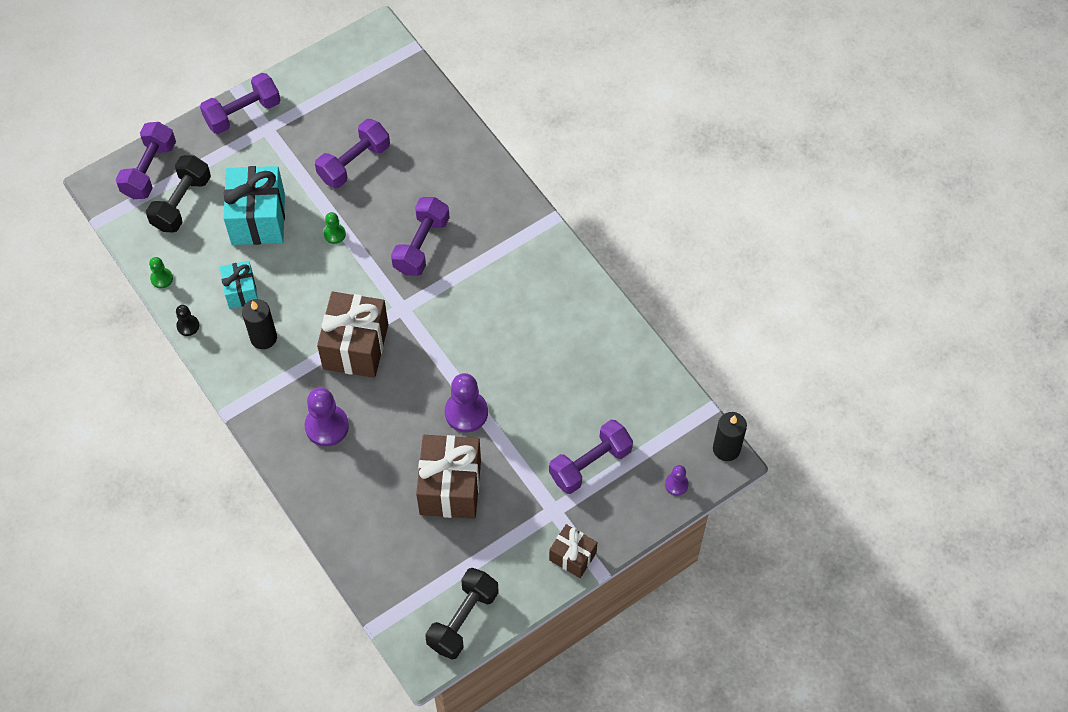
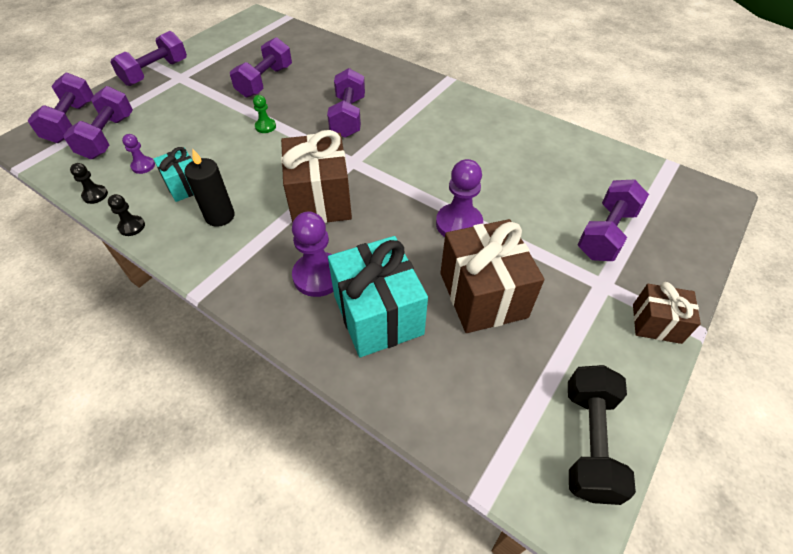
camera: 20 degrees left, 10 degrees down
black dumbbell [146,155,211,232] -> purple dumbbell [63,86,133,159]
green pawn [149,257,173,288] -> black pawn [70,163,108,204]
turquoise gift [223,166,285,245] -> turquoise gift moved to [328,236,428,357]
purple pawn [665,465,689,496] -> purple pawn moved to [122,134,155,174]
black candle [713,412,747,461] -> none

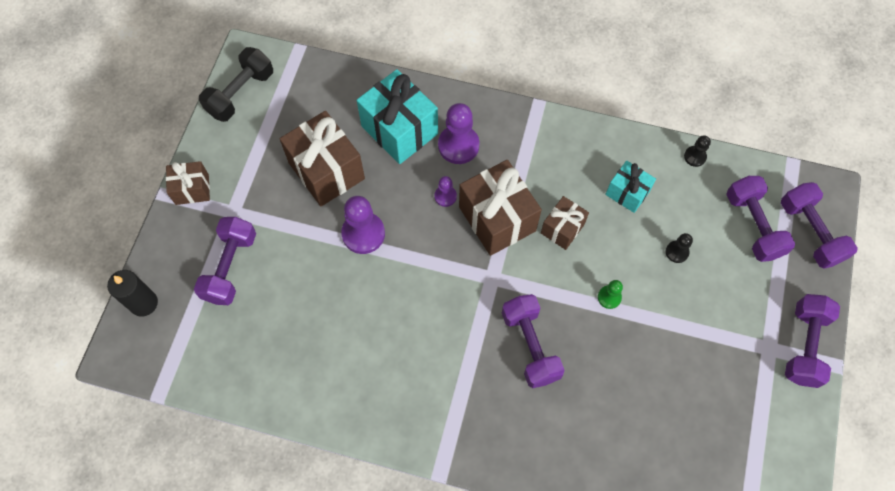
camera: 160 degrees right, 15 degrees up
black pawn [108,194,145,236] -> black pawn moved to [666,233,693,263]
purple pawn [122,134,155,174] -> purple pawn moved to [434,176,457,207]
black candle [184,149,235,227] -> black candle moved to [107,270,158,316]
purple dumbbell [230,37,292,98] -> none
black dumbbell [568,365,636,505] -> black dumbbell turned 45 degrees clockwise [199,47,273,122]
none -> brown gift [541,196,589,250]

